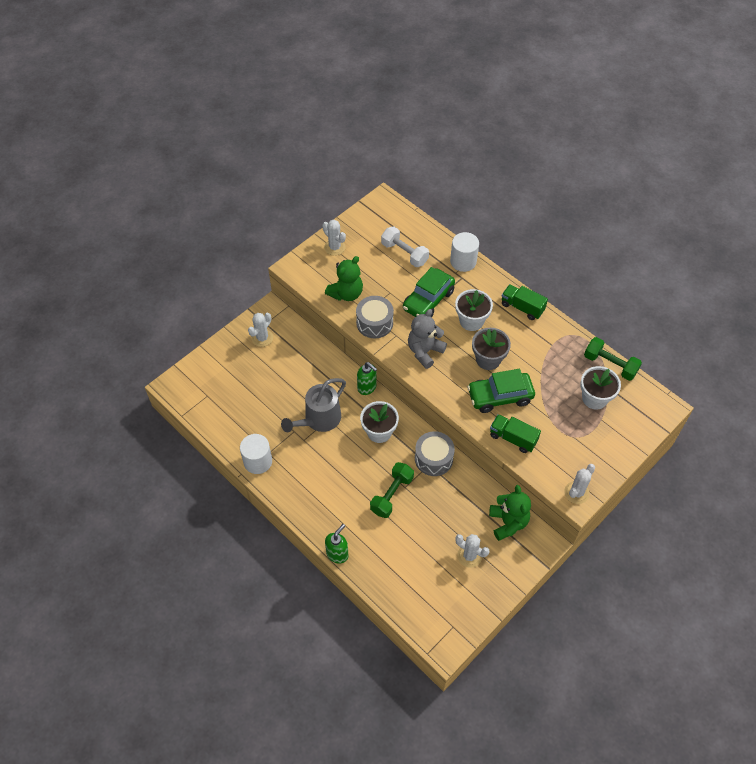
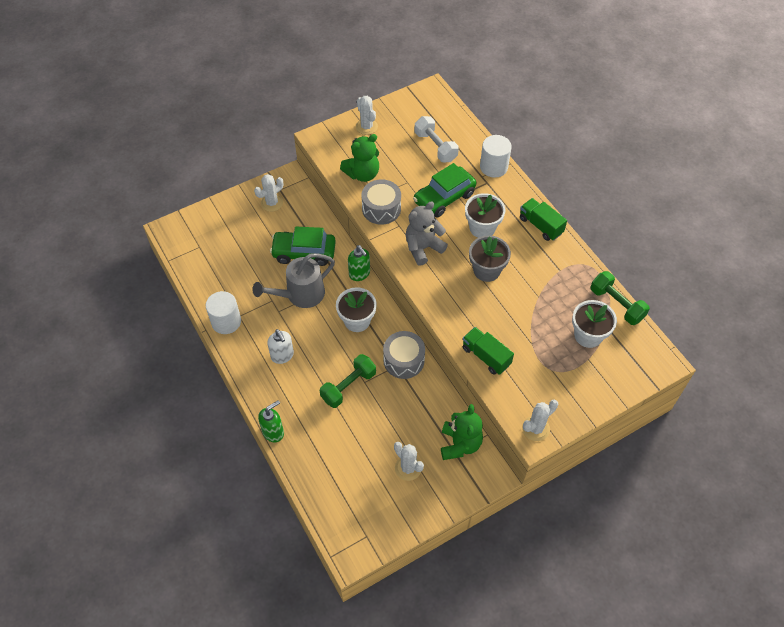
camera: 15 degrees right, 0 degrees up
green car [467,369,535,413] -> green car moved to [270,227,336,266]
none -> white soap dispenser [267,329,294,364]

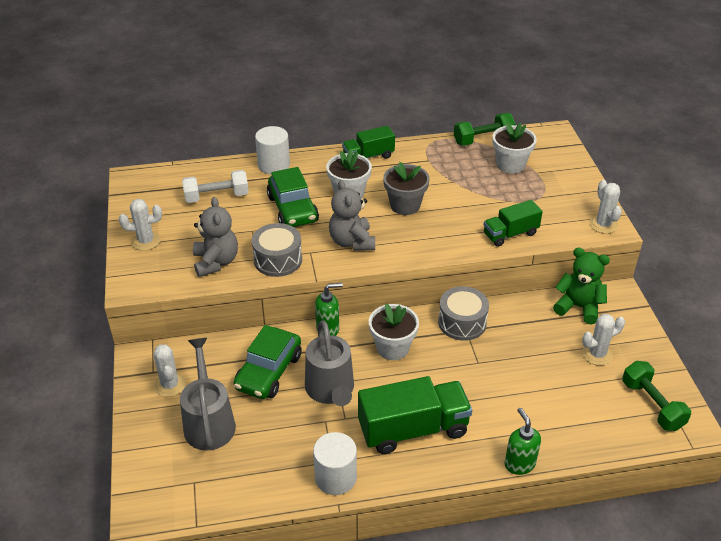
camera: 70 degrees left, 15 degrees down
white soap dispenser [267,329,294,364] -> green truck [358,376,472,454]
green dumbbell [320,354,376,408] -> green dumbbell moved to [622,361,691,431]
green teddy bear [340,134,379,182] -> grey teddy bear [193,197,238,277]
none -> grey watering can [180,338,236,451]

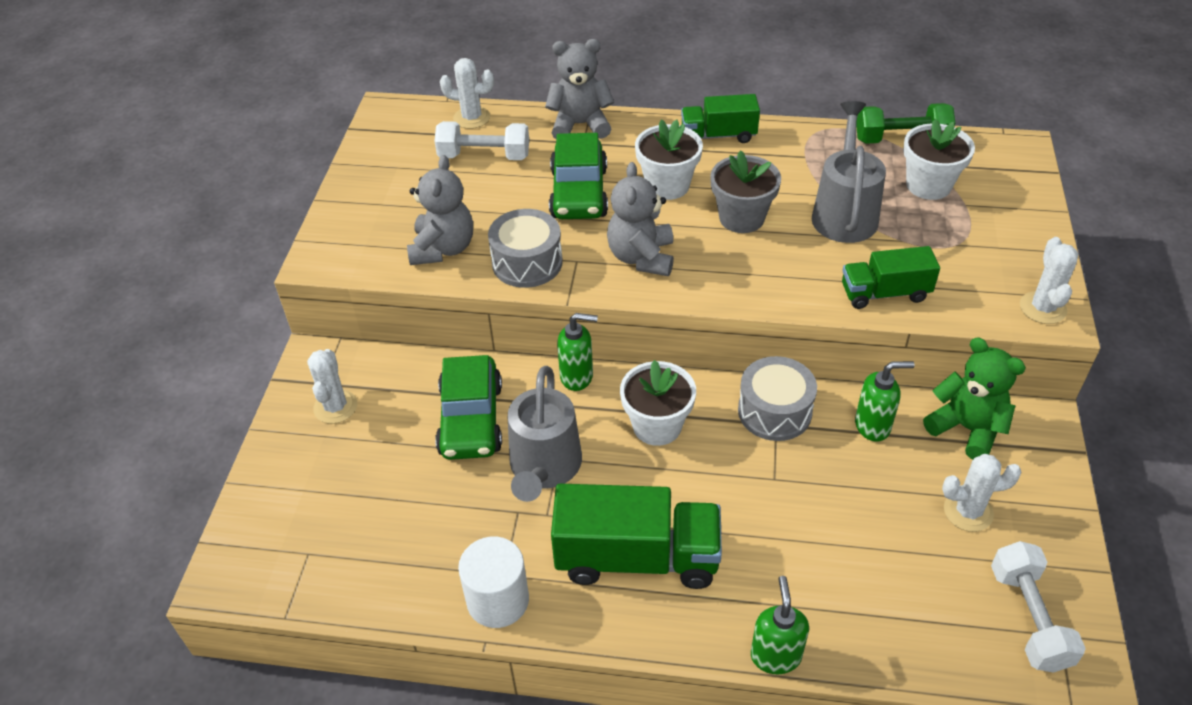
camera: 20 degrees right, 5 degrees up
white cactus [119,199,162,251] -> white cactus moved to [440,58,494,129]
grey watering can [180,338,236,451] -> grey watering can moved to [812,101,886,243]
green car [233,325,302,399] -> green car turned 45 degrees counterclockwise [435,355,502,460]
white cylinder [255,126,290,174] -> grey teddy bear [545,39,614,139]
green dumbbell [622,361,691,431] -> white dumbbell [991,541,1086,673]
none -> green soap dispenser [855,361,915,442]

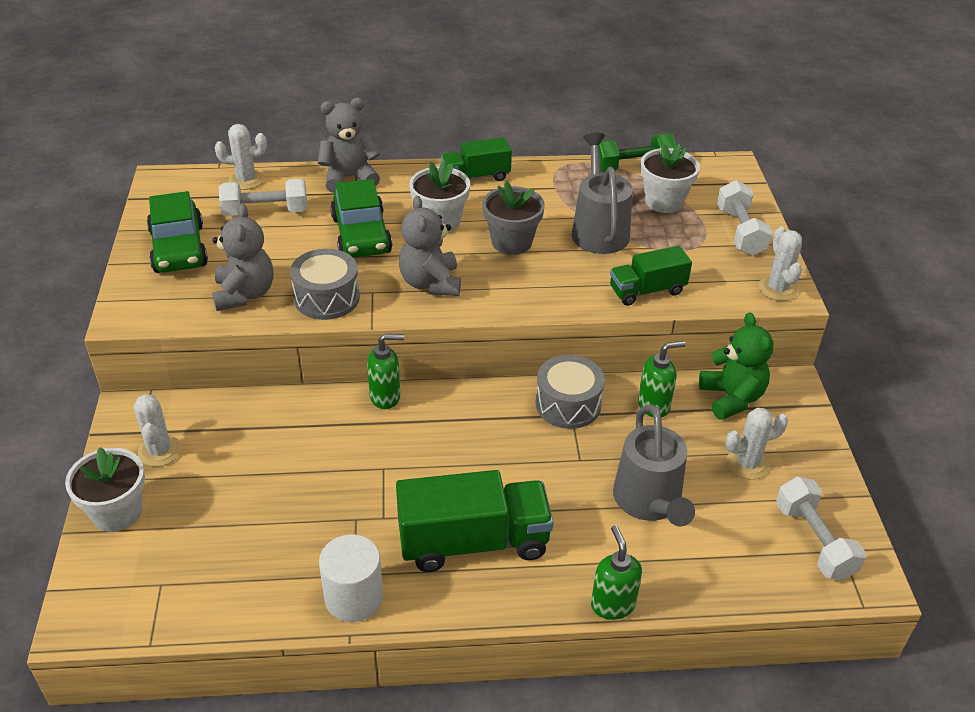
camera: 15 degrees left, 5 degrees down
green car [435,355,502,460] -> green car moved to [147,191,208,273]
grey watering can [508,366,582,502] -> grey watering can moved to [613,404,695,527]
white flower pot [620,360,696,446] -> white flower pot moved to [65,447,145,532]
green teddy bear [923,338,1026,459] -> green teddy bear turned 45 degrees clockwise [699,313,773,420]
none -> white dumbbell [717,180,772,255]

